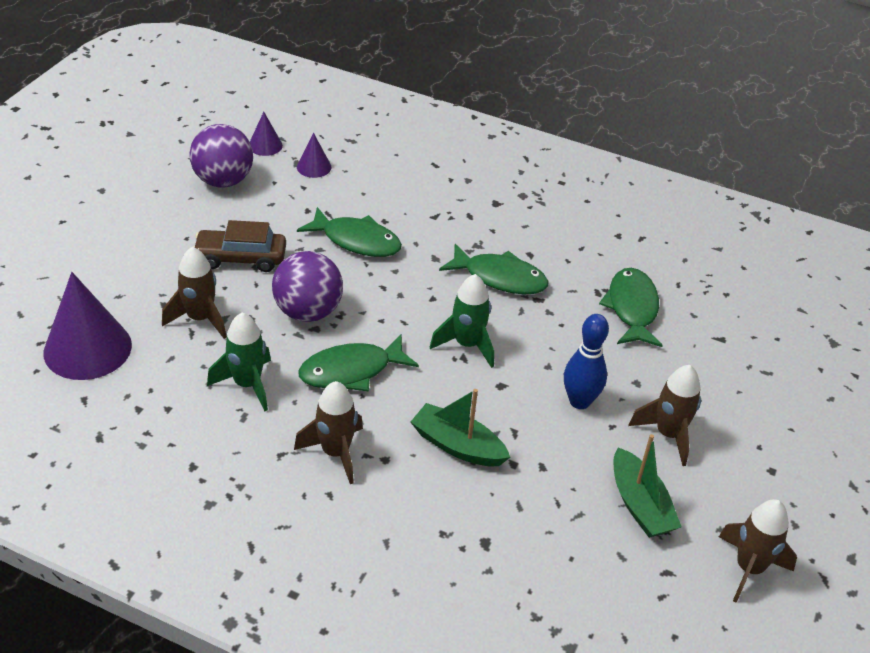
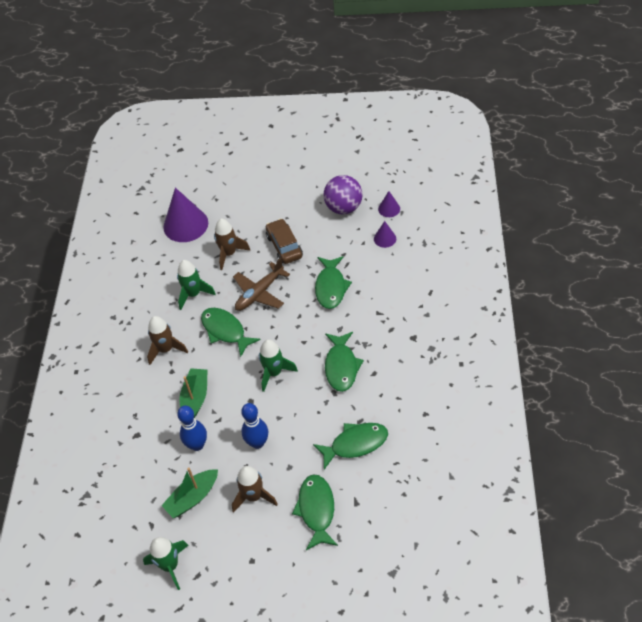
camera: 75 degrees right, 10 degrees up
purple ball [272,251,343,322] -> brown plane [233,258,290,311]
brown rocket [719,499,797,603] -> green rocket [143,537,188,590]
none -> blue bowling pin [177,406,207,451]
none -> green fish [292,474,338,550]

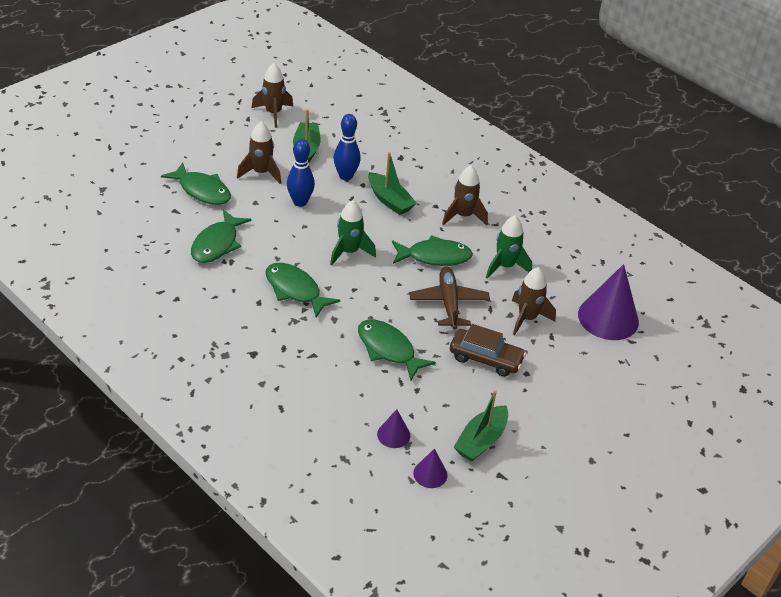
camera: 125 degrees right, 10 degrees down
green rocket [143,537,188,590] -> brown rocket [252,63,293,128]
purple ball [323,175,362,215] -> green boat [454,390,508,462]

